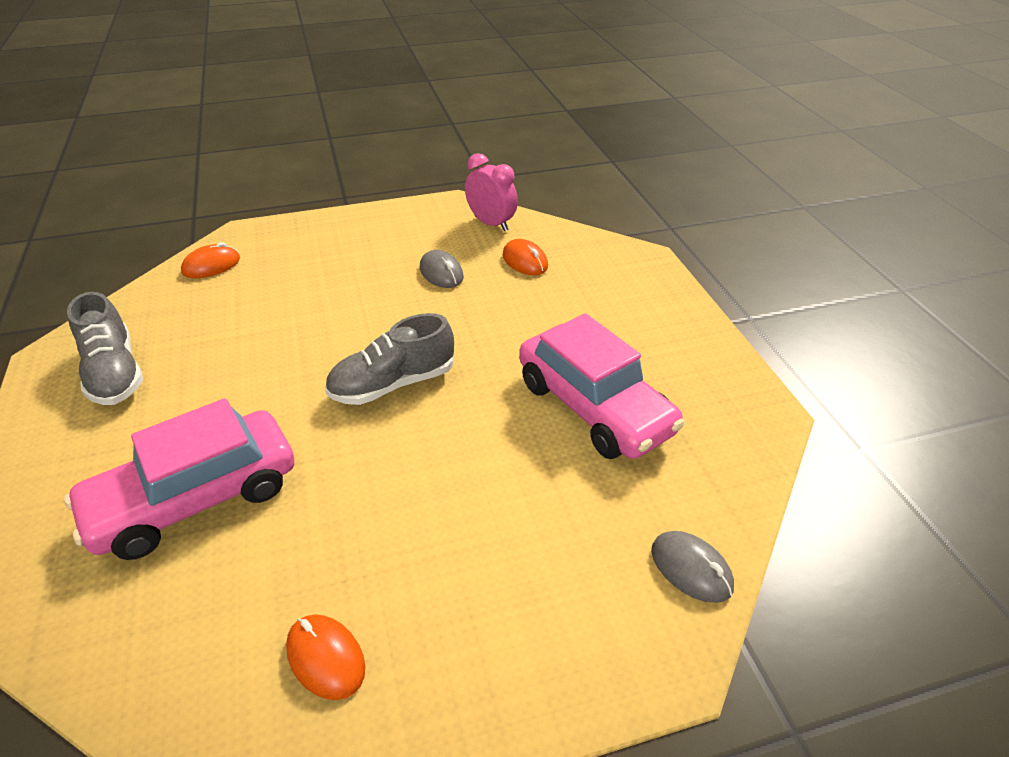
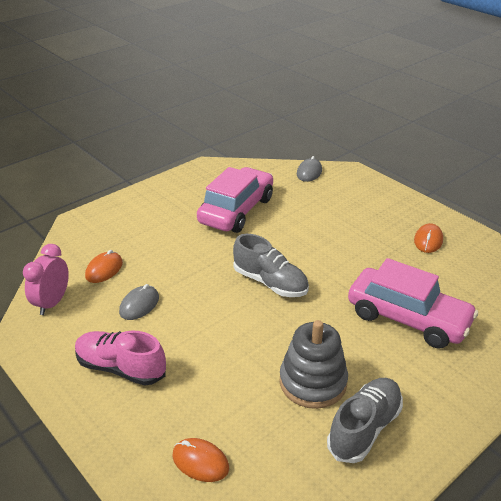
camera: 115 degrees left, 5 degrees down
none -> pink shoe [75,331,166,386]
none -> grey stacking toy [280,320,348,409]

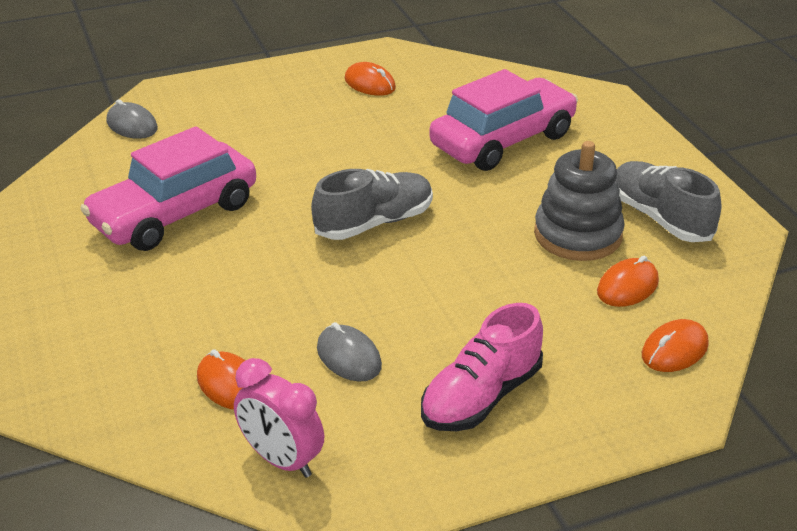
camera: 70 degrees left, 0 degrees up
pink car [197,167,273,233] -> pink car turned 90 degrees counterclockwise [80,126,256,251]
none -> orange mouse [597,256,659,307]

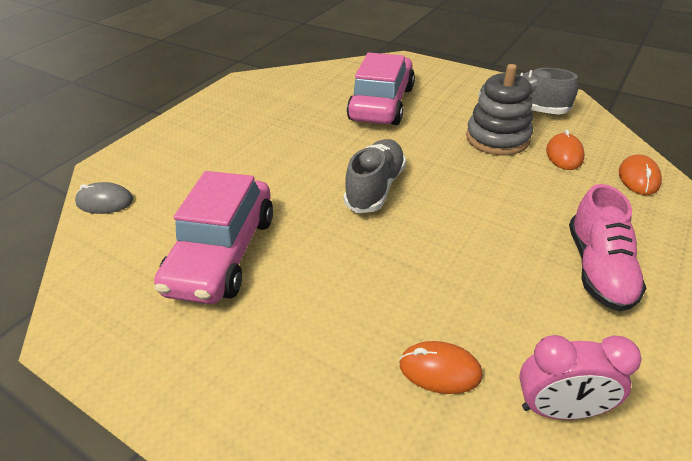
camera: 35 degrees left, 5 degrees up
grey mouse [317,322,382,382] -> none
orange mouse [345,62,396,96] -> none

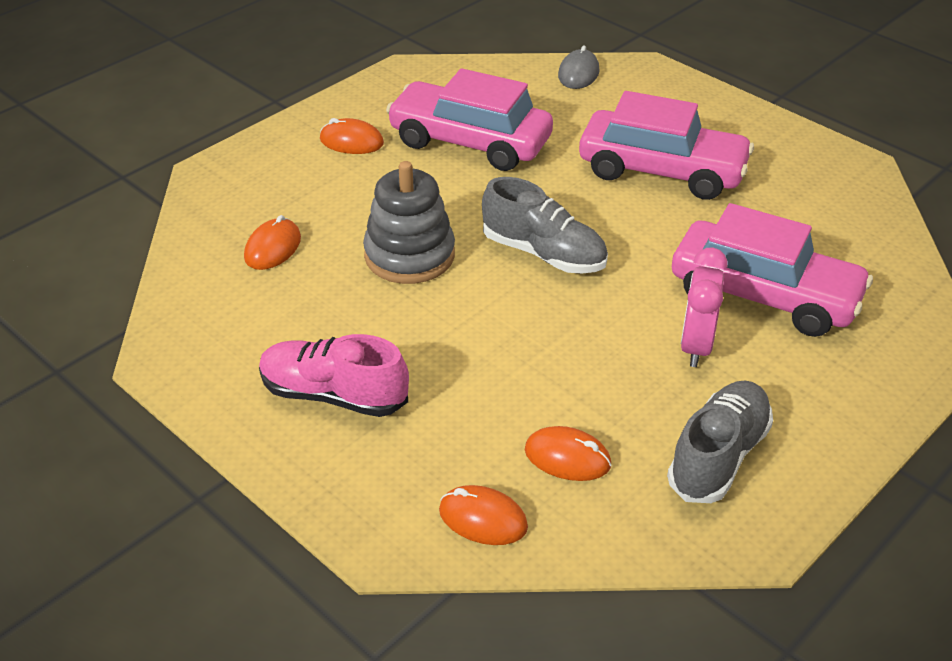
camera: 100 degrees right, 0 degrees up
grey stacking toy [466,64,533,155] -> grey stacking toy moved to [363,161,455,284]
pink clock [519,335,642,420] -> pink clock moved to [681,248,728,367]
none -> orange mouse [320,118,384,154]
none -> pink car [579,91,754,200]

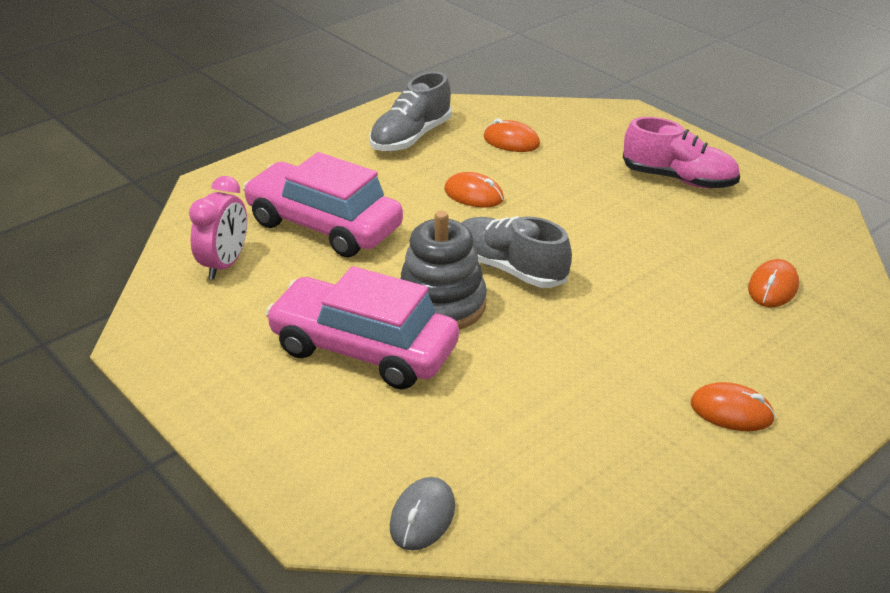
camera: 175 degrees left, 5 degrees down
grey stacking toy [363,161,455,284] -> grey stacking toy moved to [400,211,487,330]
pink car [386,68,553,171] -> none
orange mouse [439,485,528,545] -> orange mouse moved to [444,172,504,208]
pink clock [681,248,728,367] -> pink clock moved to [189,176,247,280]

